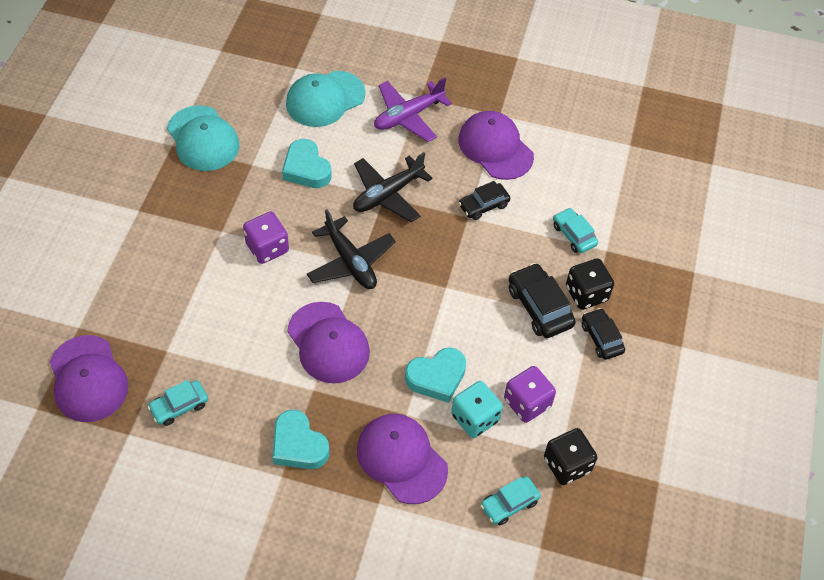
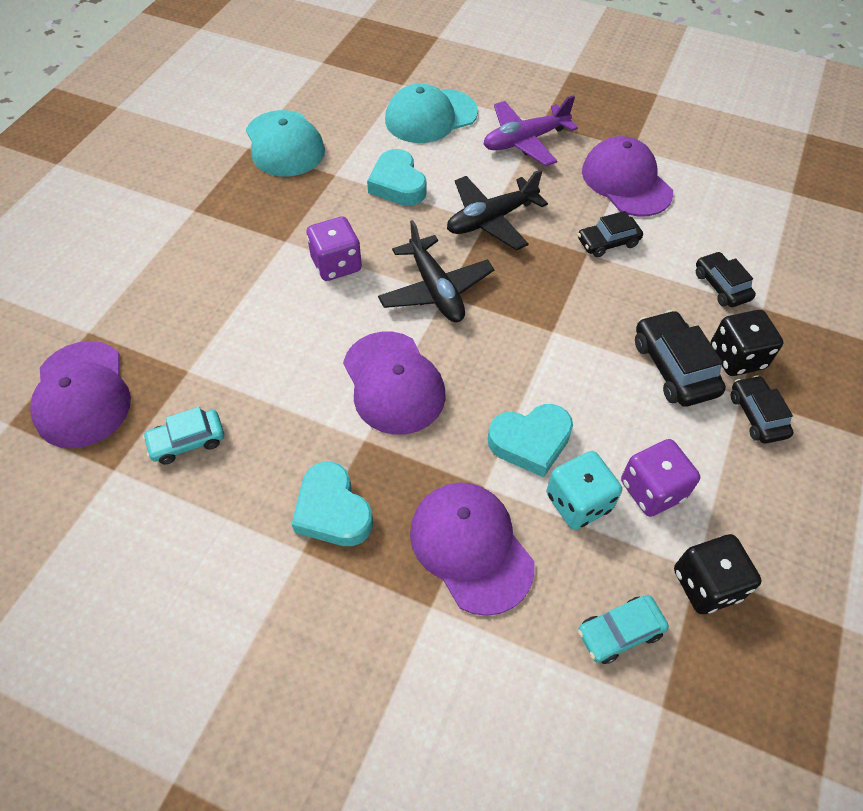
camera: 10 degrees right, 0 degrees up
turquoise car [553,208,598,253] -> black car [696,252,756,307]

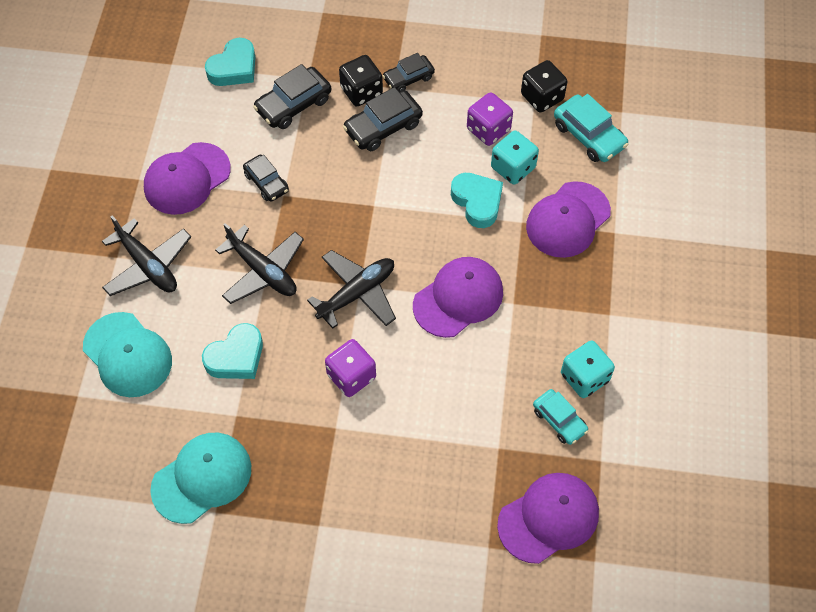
camera: 105 degrees left, 5 degrees up
turquoise heart [292,462,373,546] -> turquoise heart moved to [205,38,255,86]
purple plane [484,95,578,166] -> black plane [102,216,191,296]
turquoise car [578,595,669,664] -> turquoise car [554,94,628,162], size x1.51
black car [696,252,756,307] -> black car [253,64,331,129], size x1.51
none -> turquoise dice [561,341,615,398]

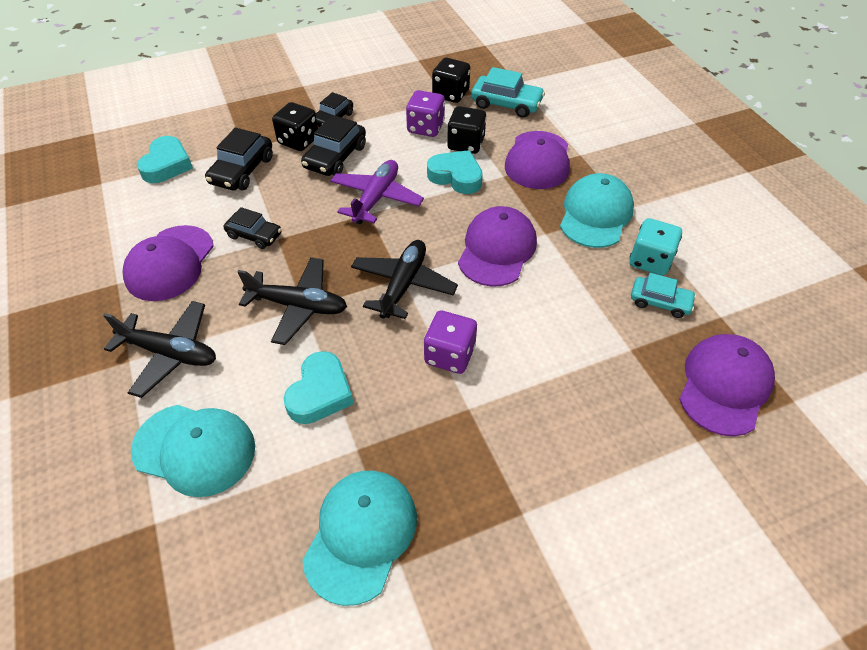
camera: 30 degrees left, 10 degrees down
turquoise dice [491,131,539,185] -> black dice [447,106,486,154]
none -> purple plane [330,160,424,224]
none -> turquoise cap [560,173,634,248]

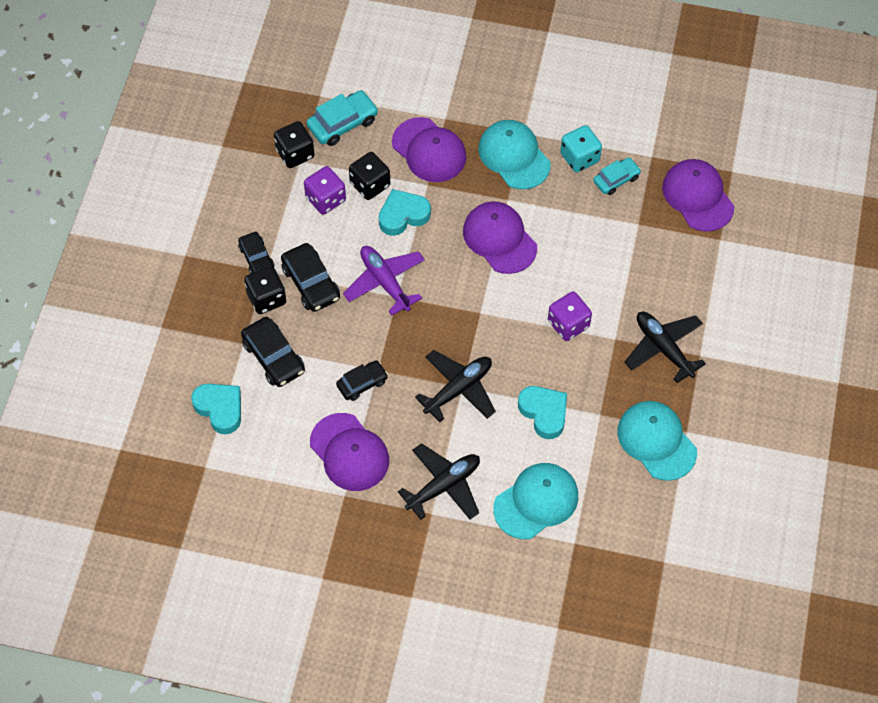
camera: 55 degrees left, 10 degrees up
black plane [351,240,458,319] -> black plane moved to [624,312,706,383]

